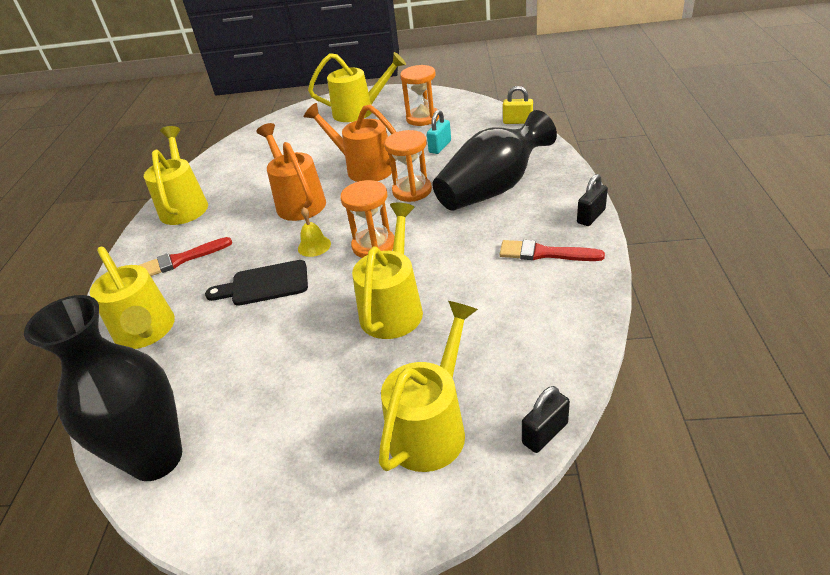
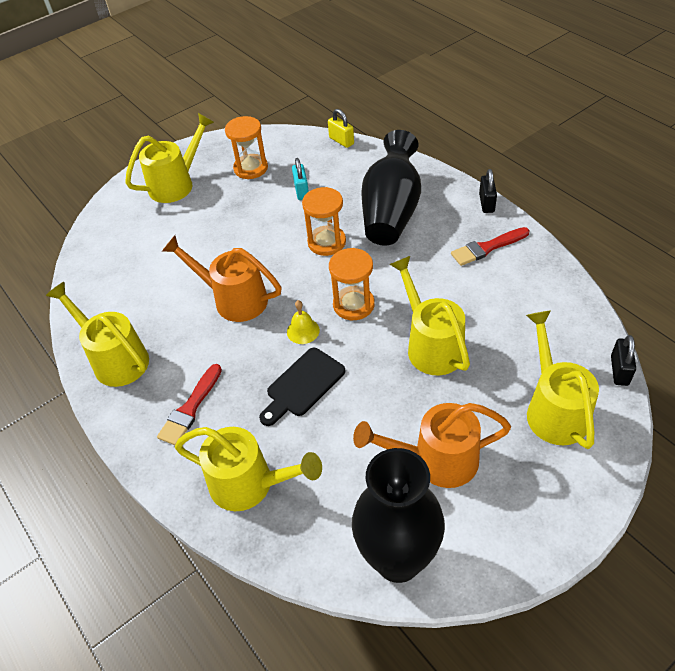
camera: 40 degrees left, 10 degrees up
orange watering can [304,103,396,182] -> orange watering can moved to [353,403,511,488]
yellow padlock [503,86,533,124] -> yellow padlock turned 75 degrees clockwise [328,109,354,148]

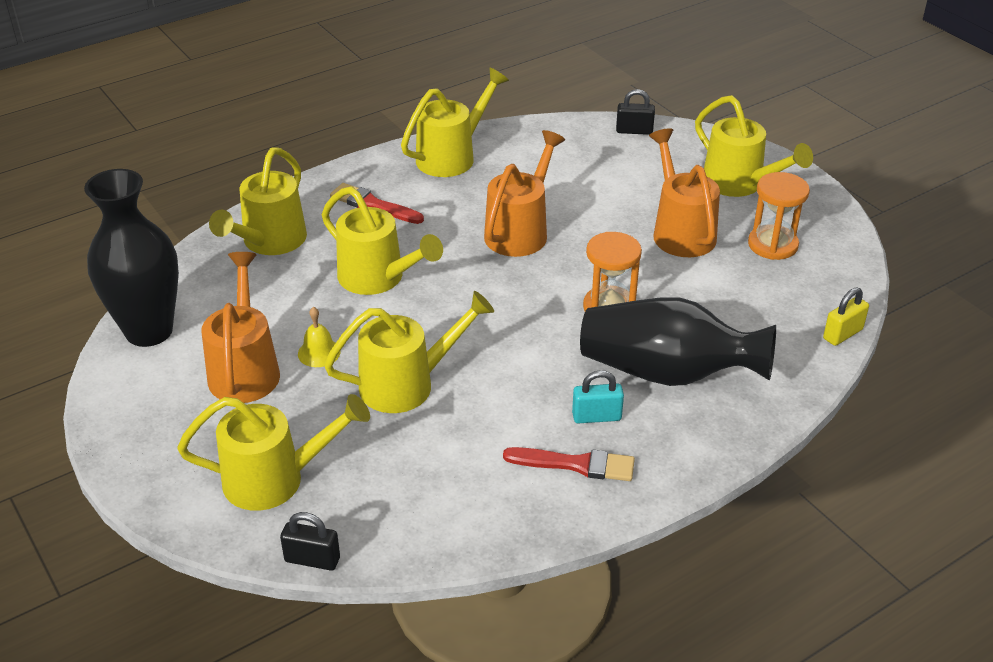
camera: 90 degrees right, 10 degrees down
black cutting board [259,348,345,426] -> yellow watering can [322,186,443,295]
yellow bell [287,300,320,344] -> yellow bell moved to [298,307,341,367]
turquoise padlock [292,158,309,200] -> turquoise padlock moved to [572,370,624,423]
orange hourglass [329,248,375,320] -> none
red brush [451,227,530,266] -> red brush turned 120 degrees clockwise [503,447,635,481]
black padlock [479,169,497,213] -> black padlock moved to [616,89,655,135]
none -> orange watering can [649,128,720,257]

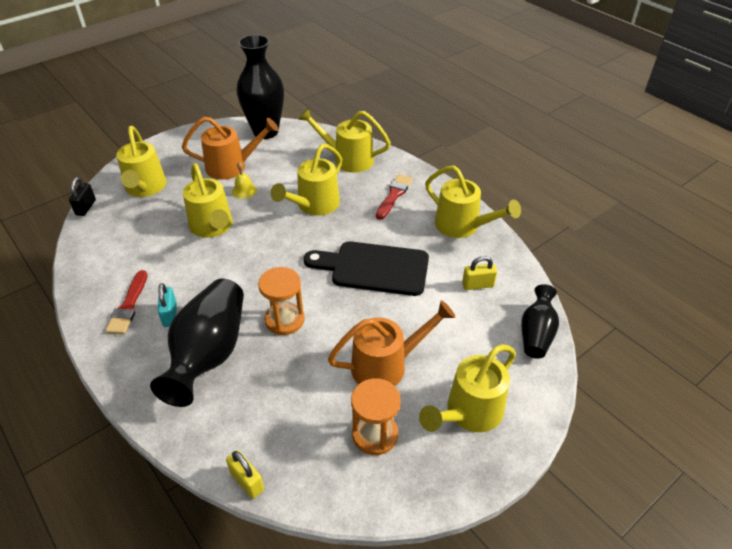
camera: 85 degrees right, 5 degrees up
orange watering can [484,130,565,257] -> black cutting board [304,241,429,296]
black padlock [616,89,655,135] -> black vase [521,284,559,358]
none -> yellow padlock [462,256,497,290]

